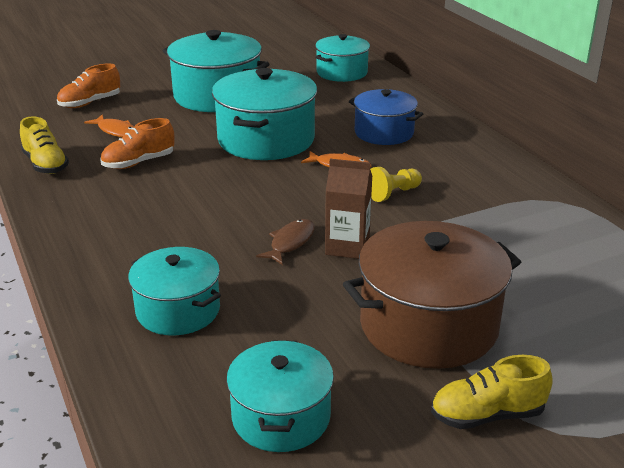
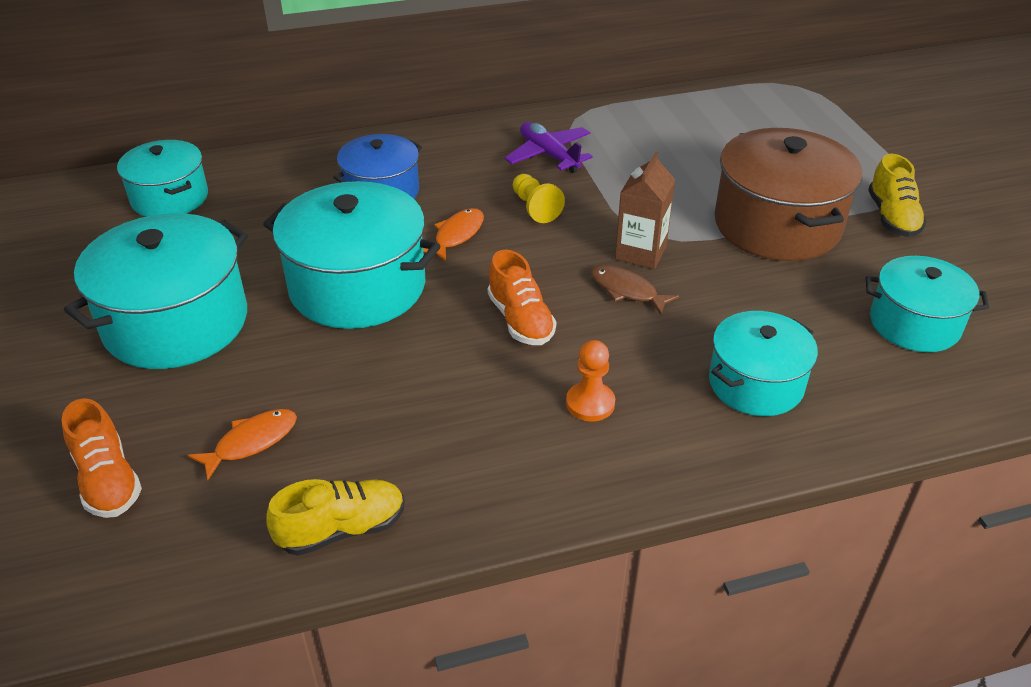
camera: 80 degrees left, 10 degrees up
orange shoe [100,118,175,169] -> orange shoe moved to [488,250,556,345]
none -> purple plane [504,122,593,173]
none -> orange pawn [566,340,615,422]

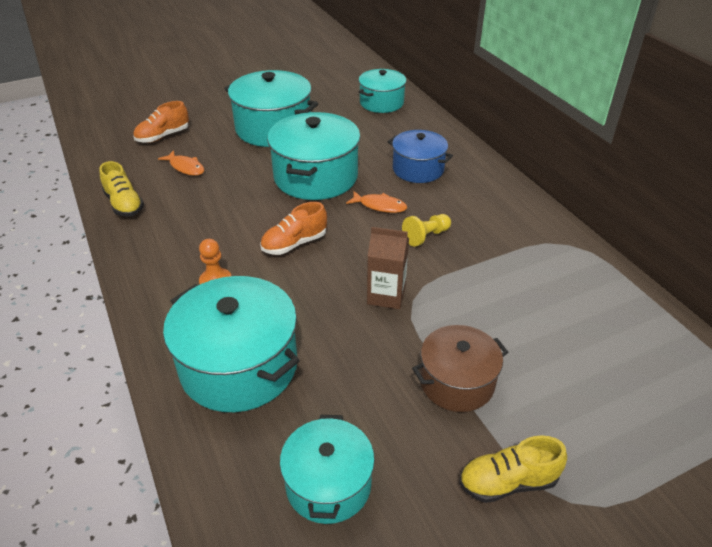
camera: 80 degrees right, 0 degrees up
purple plane [504,122,593,173] -> none
brown fish [591,265,679,315] -> none
turquoise pot [709,311,818,416] -> turquoise pot [163,276,300,412], size x1.61
brown pot [714,128,862,261] -> brown pot [412,325,508,412], size x0.62

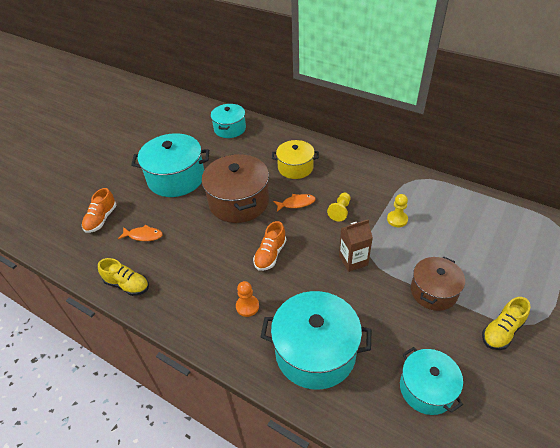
camera: 30 degrees left, 5 degrees up
turquoise pot [267,112,360,200] -> brown pot [202,154,269,223]
blue pot [388,130,453,183] -> yellow pot [272,140,319,179]
none -> yellow pawn [387,194,408,227]

